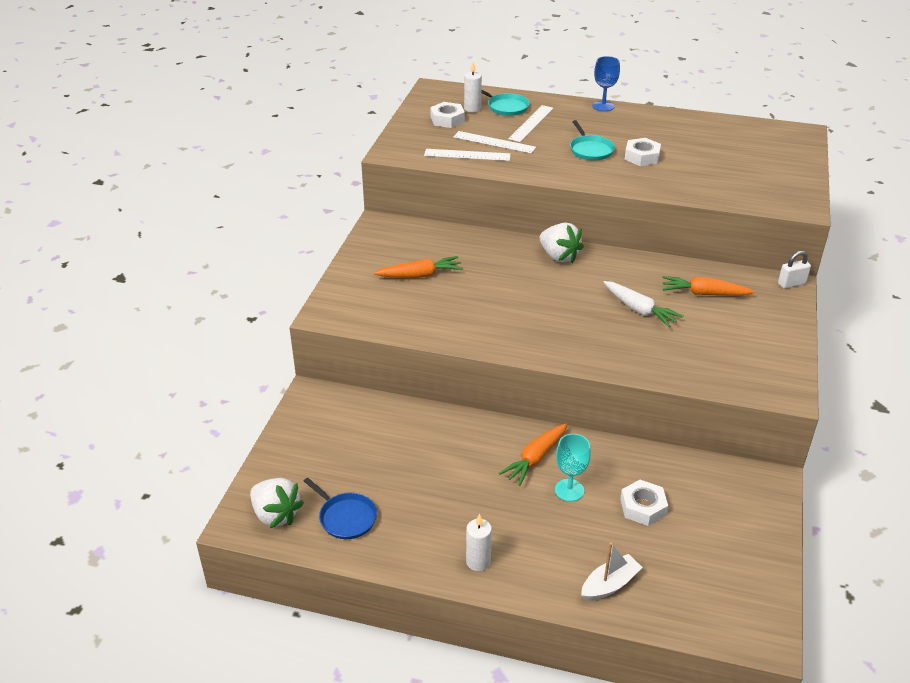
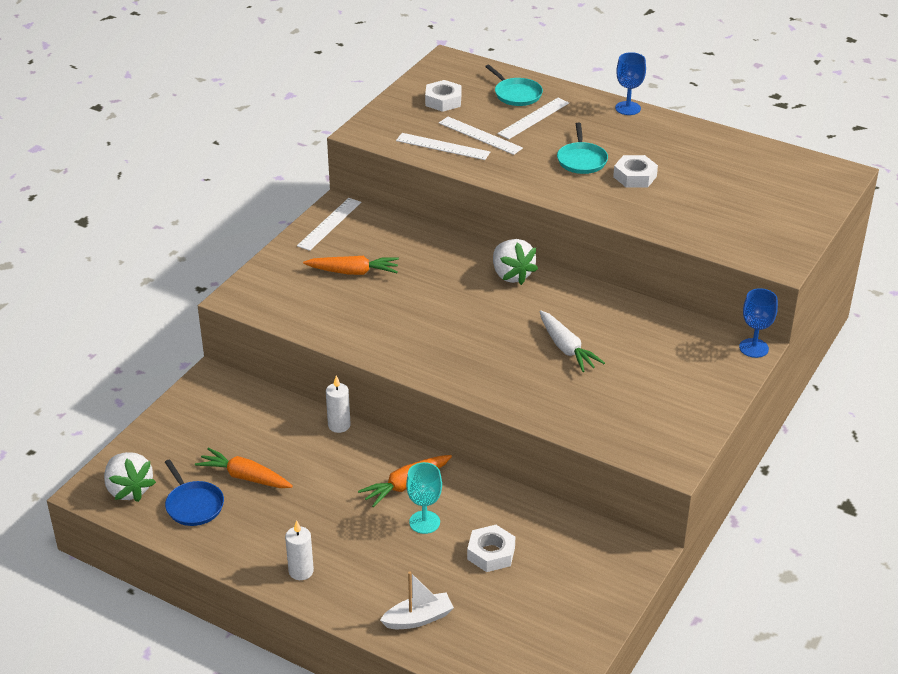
camera: 15 degrees right, 0 degrees up
white candle [464,62,482,113] -> white candle moved to [326,376,351,433]
orange carrot [662,276,754,295] -> orange carrot moved to [195,448,293,488]
white padlock [778,251,811,289] -> blue goblet [739,288,778,358]
none -> white ruler [297,198,361,251]

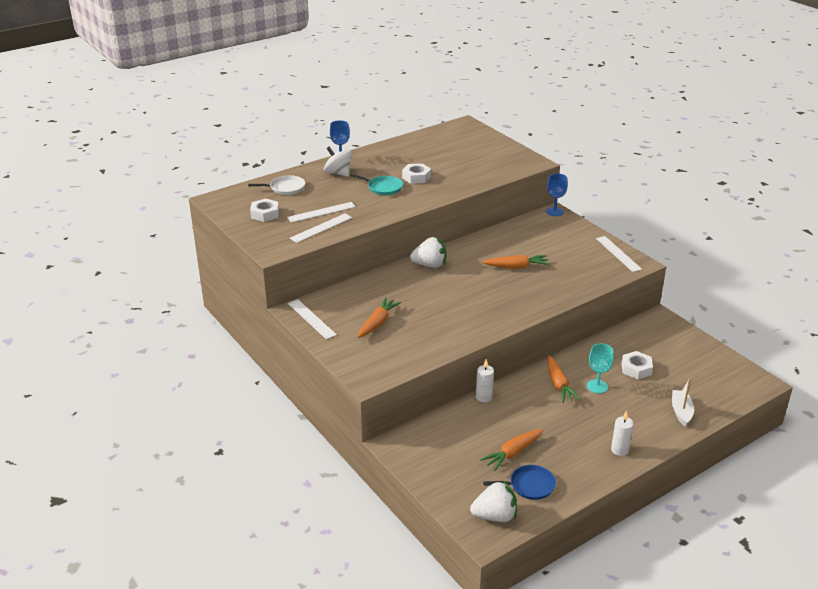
camera: 65 degrees left, 5 degrees down
turquoise pan [485,65,543,106] -> white pan [248,175,305,195]
white ruler [497,98,569,139] -> white ruler moved to [596,236,642,272]
white carrot [539,310,605,372] -> orange carrot [482,255,550,269]
none -> white spinning top [324,146,352,177]

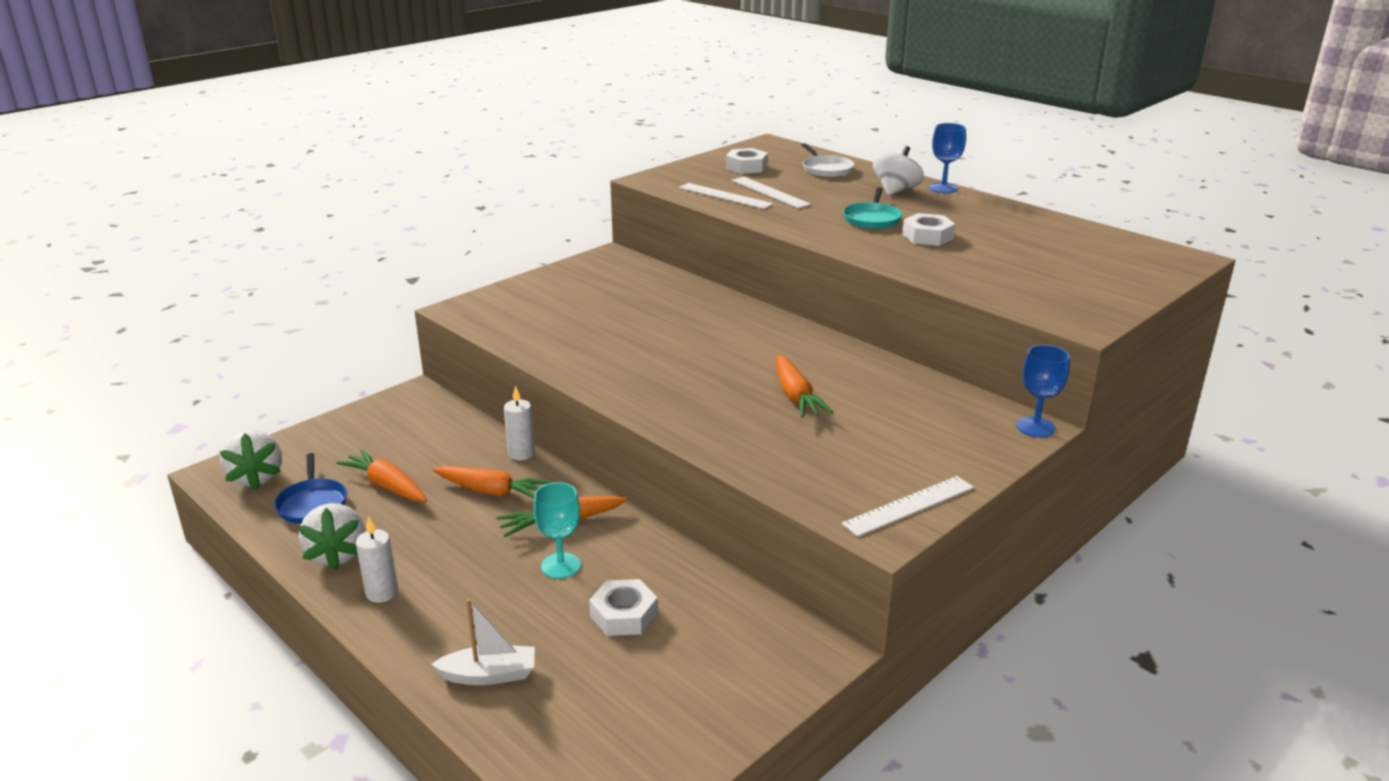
camera: 80 degrees right, 5 degrees down
white ruler [288,299,337,339] -> none
orange carrot [357,297,402,338] -> orange carrot moved to [433,466,552,498]
white strawberry [410,237,446,268] -> white strawberry moved to [298,503,366,571]

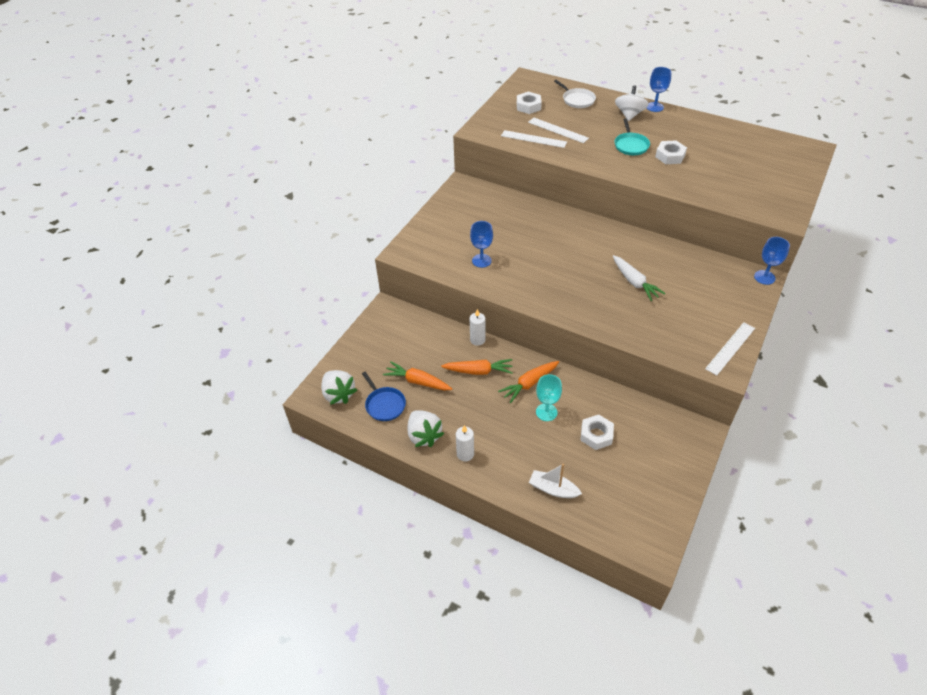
camera: 15 degrees left, 20 degrees up
white boat [431,599,535,685] -> white boat turned 135 degrees counterclockwise [529,464,582,498]
orange carrot [776,355,833,418] -> white carrot [613,255,666,301]
none -> blue goblet [470,221,493,268]

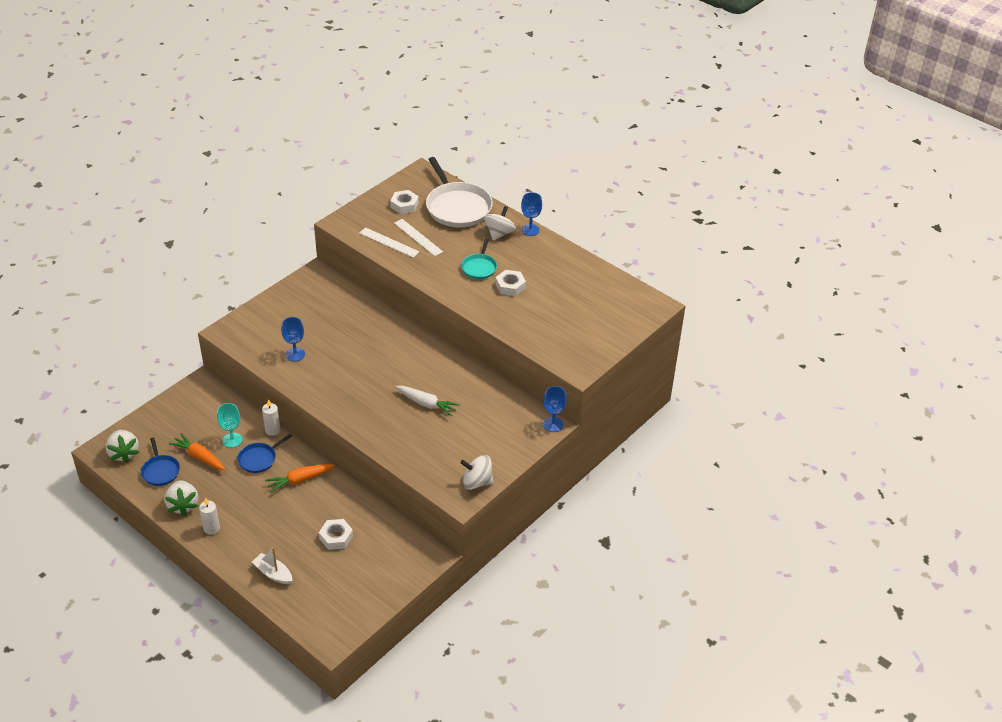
camera: 10 degrees right, 5 degrees down
orange carrot [441,359,513,375] -> blue pan [237,434,292,473]
turquoise goblet [536,374,562,421] -> turquoise goblet moved to [217,403,243,448]
white pan [554,80,596,108] -> white pan [426,157,493,228], size x1.95
white carrot [613,255,666,301] -> white carrot turned 45 degrees counterclockwise [395,386,460,416]
white ruler [705,322,755,375] -> white spinning top [461,455,493,490]

